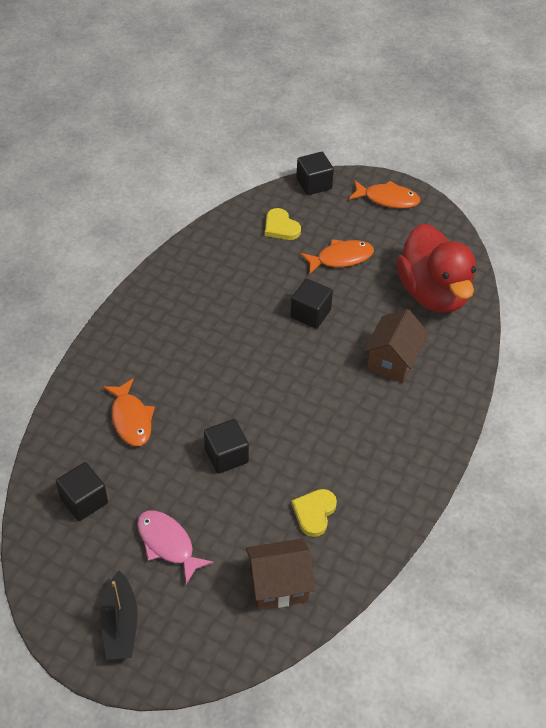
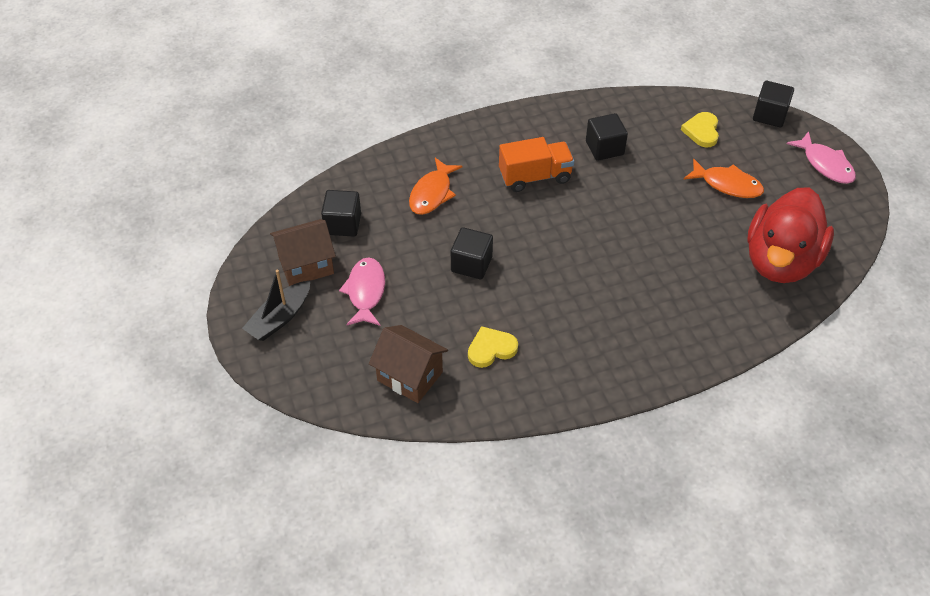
camera: 45 degrees right, 0 degrees up
black cube [290,278,333,329] -> black cube moved to [586,113,628,161]
orange fish [349,180,420,208] -> pink fish [787,131,856,184]
brown house [364,309,429,383] -> brown house moved to [270,219,336,286]
none -> orange truck [499,137,574,192]

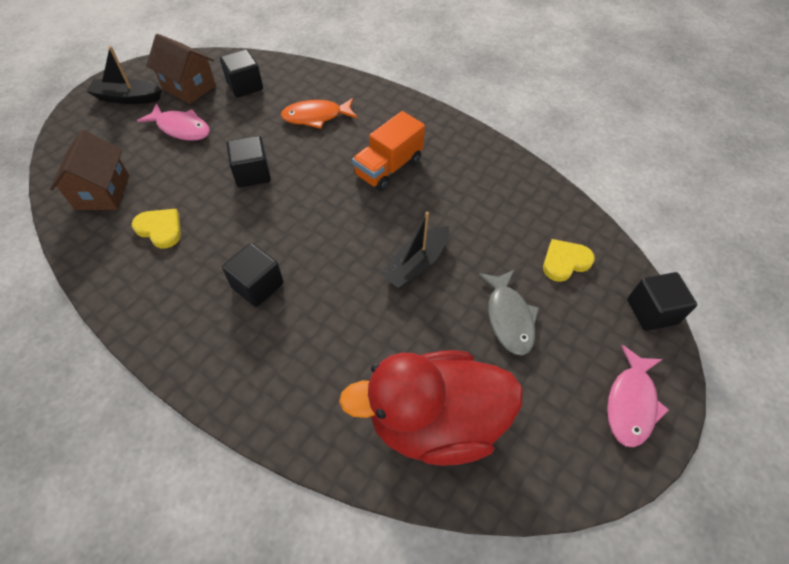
camera: 55 degrees right, 5 degrees up
pink fish [339,257,385,326] -> pink fish turned 60 degrees clockwise [137,103,210,141]
orange truck [499,137,574,192] -> orange truck turned 90 degrees clockwise [352,111,425,191]
black cube [586,113,628,161] -> black cube moved to [222,243,284,307]
orange fish [683,158,764,198] -> grey fish [479,270,539,355]
none -> black boat [380,212,449,288]

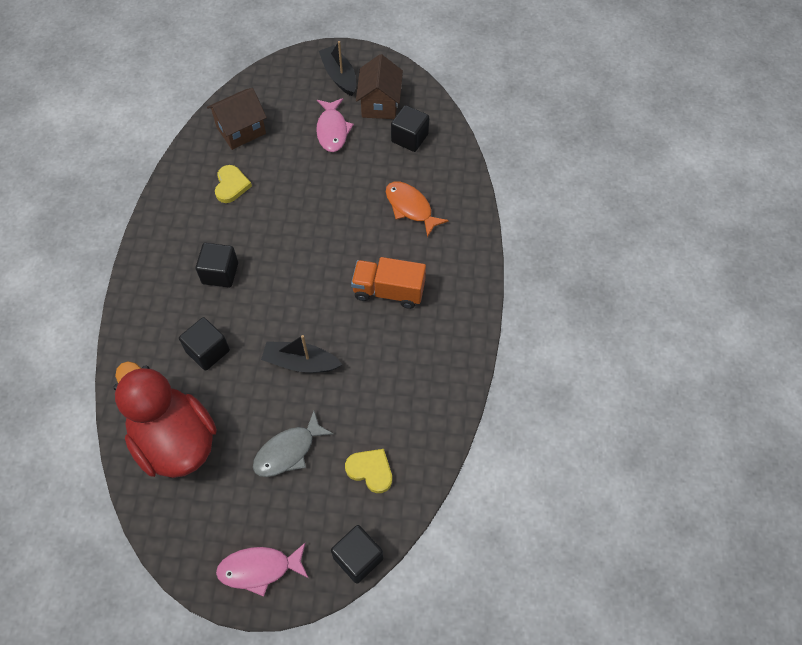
camera: 60 degrees right, 5 degrees up
black cube [227,136,271,187] -> black cube moved to [179,317,230,371]

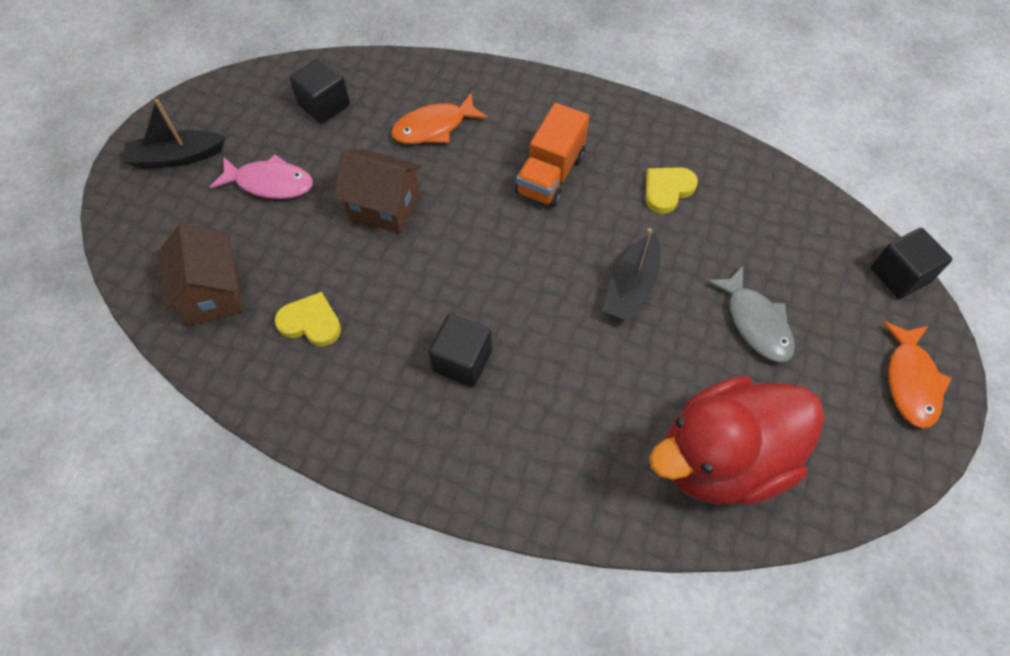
camera: 75 degrees left, 0 degrees up
black cube [179,317,230,371] -> none
pink fish [216,542,308,597] -> orange fish [882,321,952,429]
yellow heart [345,449,392,493] -> yellow heart moved to [646,167,698,214]
brown house [356,54,403,119] -> brown house moved to [334,149,422,233]

